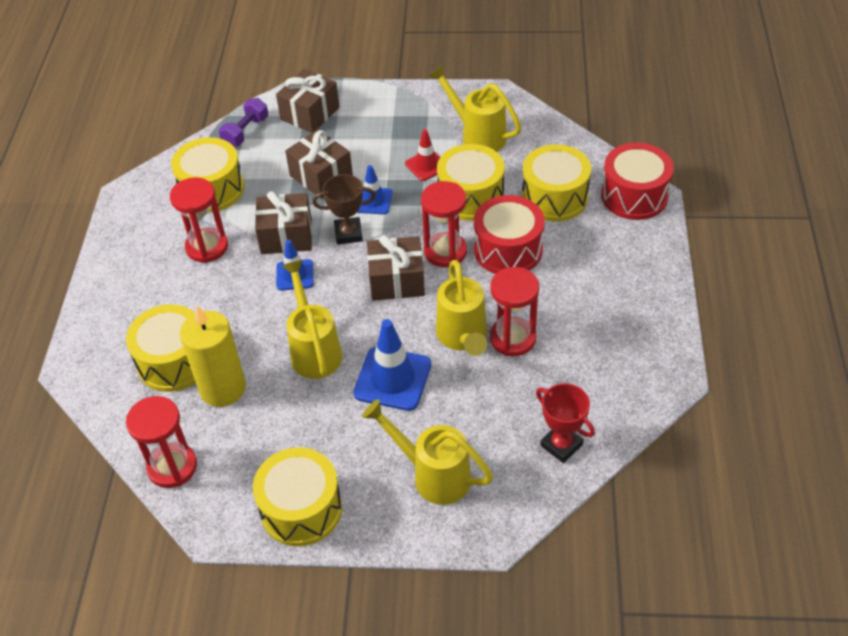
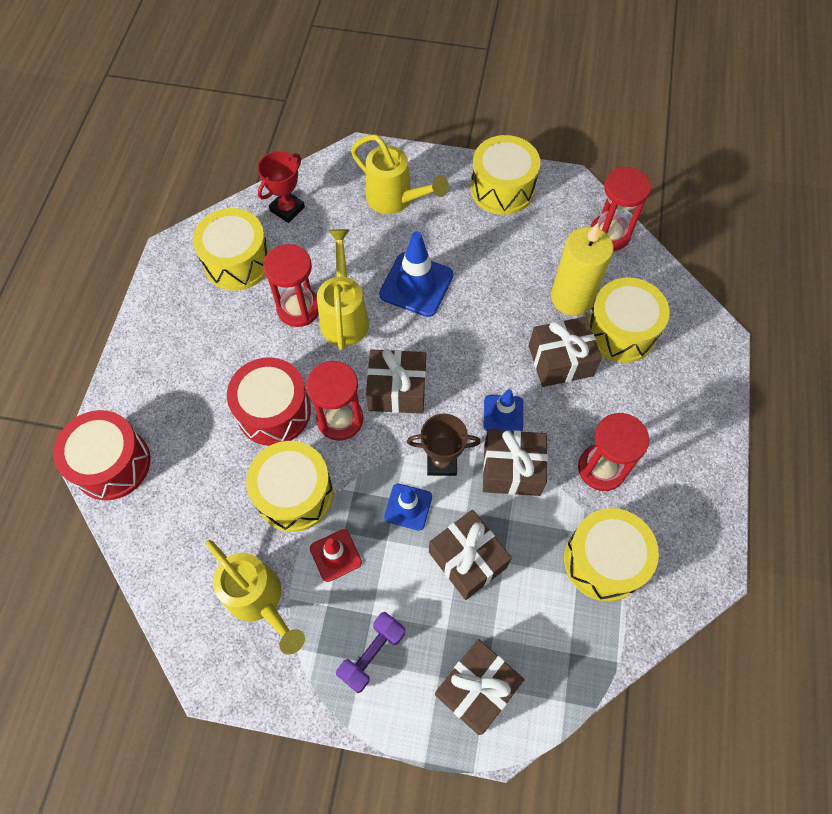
camera: 175 degrees left, 15 degrees up
purple dumbbell [219,98,268,147] -> purple dumbbell moved to [336,612,405,693]
yellow watering can [281,260,343,379] -> none
yellow drum [522,144,591,221] -> yellow drum moved to [193,208,270,291]
red trophy [536,383,595,463] -> red trophy turned 75 degrees clockwise [257,151,305,223]
none -> brown gift [529,316,602,387]

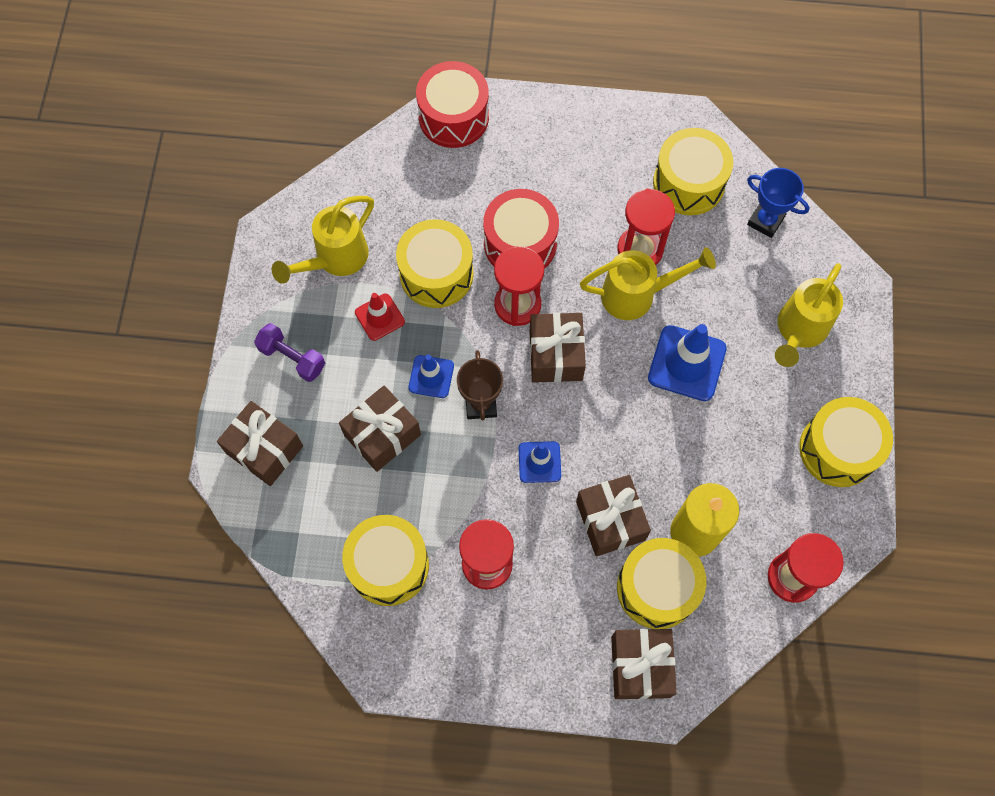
camera: 85 degrees right, 5 degrees up
red trophy [257,151,305,223] -> blue trophy [747,168,809,238]
brown gift [483,430,548,496] -> brown gift moved to [611,629,677,700]

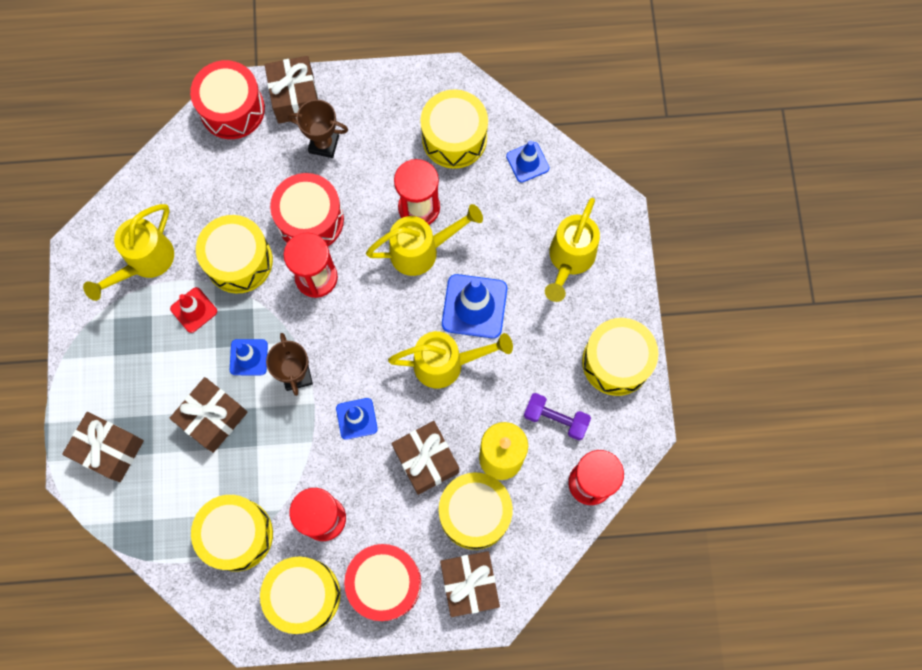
camera: 10 degrees left, 5 degrees up
purple dumbbell [254,323,325,382] -> purple dumbbell moved to [524,393,591,440]
brown gift [530,313,586,383] -> brown gift moved to [265,56,318,124]
blue trophy [747,168,809,238] -> blue traffic cone [506,141,550,183]
none -> yellow drum [260,556,341,634]
none -> brown trophy [288,99,348,158]
none -> red drum [344,544,421,621]
none -> yellow watering can [388,331,513,388]

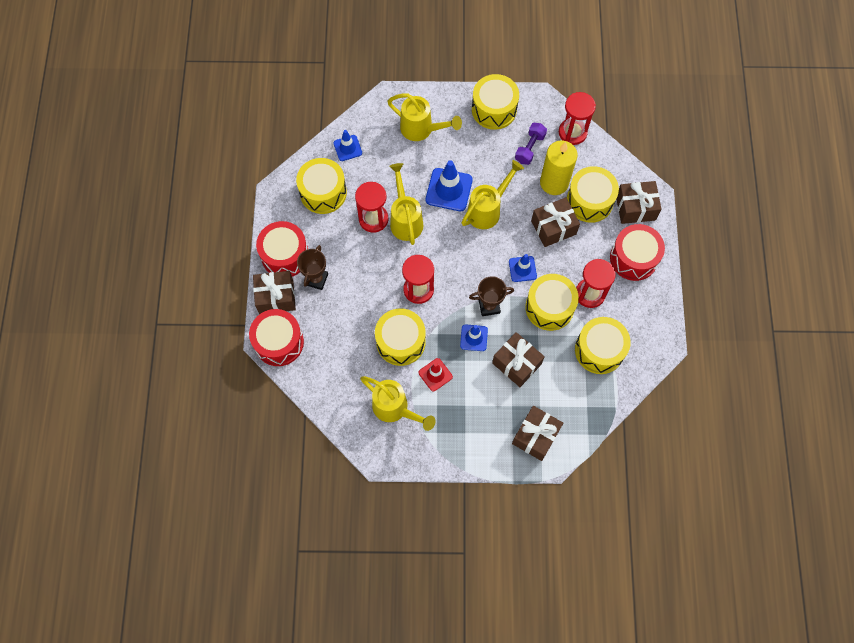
camera: 85 degrees left, 5 degrees down
yellow drum [260,556,341,634] -> yellow drum moved to [525,274,579,331]
red drum [270,173,344,246] -> red drum moved to [256,221,308,277]
yellow watering can [388,331,513,388] -> yellow watering can turned 45 degrees clockwise [462,160,524,229]

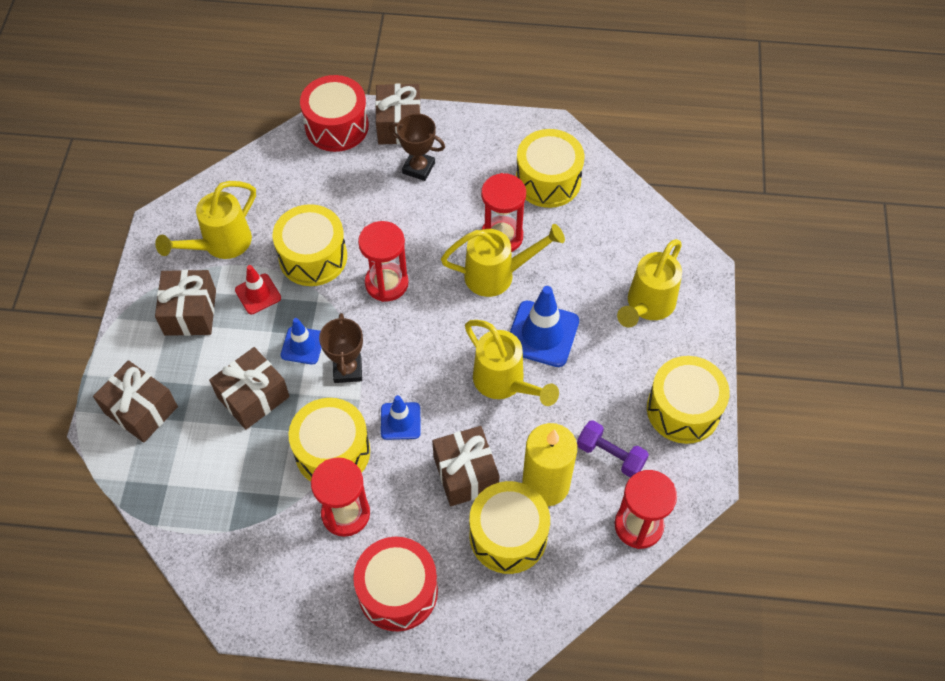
camera: 95 degrees right, 10 degrees down
red drum [256,221,308,277] -> none
blue traffic cone [334,130,362,161] -> none
yellow drum [575,317,631,374] -> none
brown gift [616,181,662,224] -> brown gift moved to [155,270,216,336]

